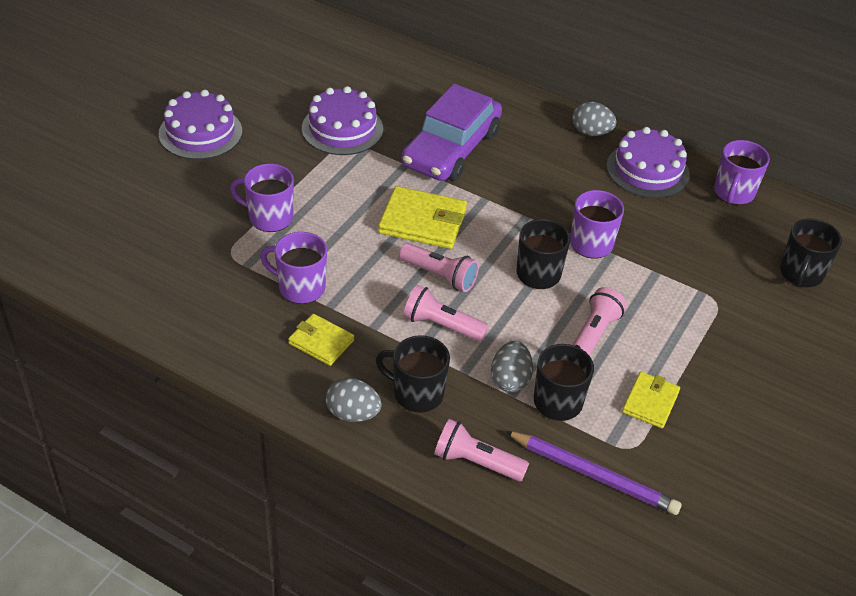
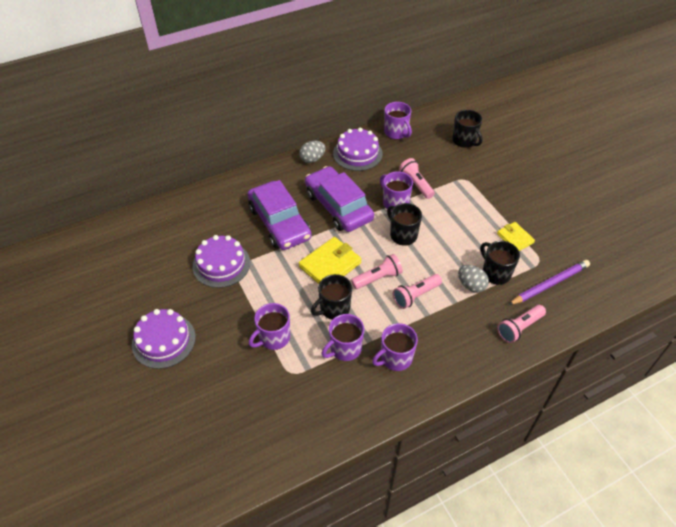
camera: 55 degrees left, 5 degrees up
yellow wallet [288,314,354,366] -> purple mug [372,323,418,371]
grey egg [326,378,382,422] -> none
black mug [376,335,450,413] -> black mug moved to [311,274,352,320]
pink flashlight [573,287,627,356] -> pink flashlight moved to [399,158,435,199]
none -> purple car [305,166,374,232]

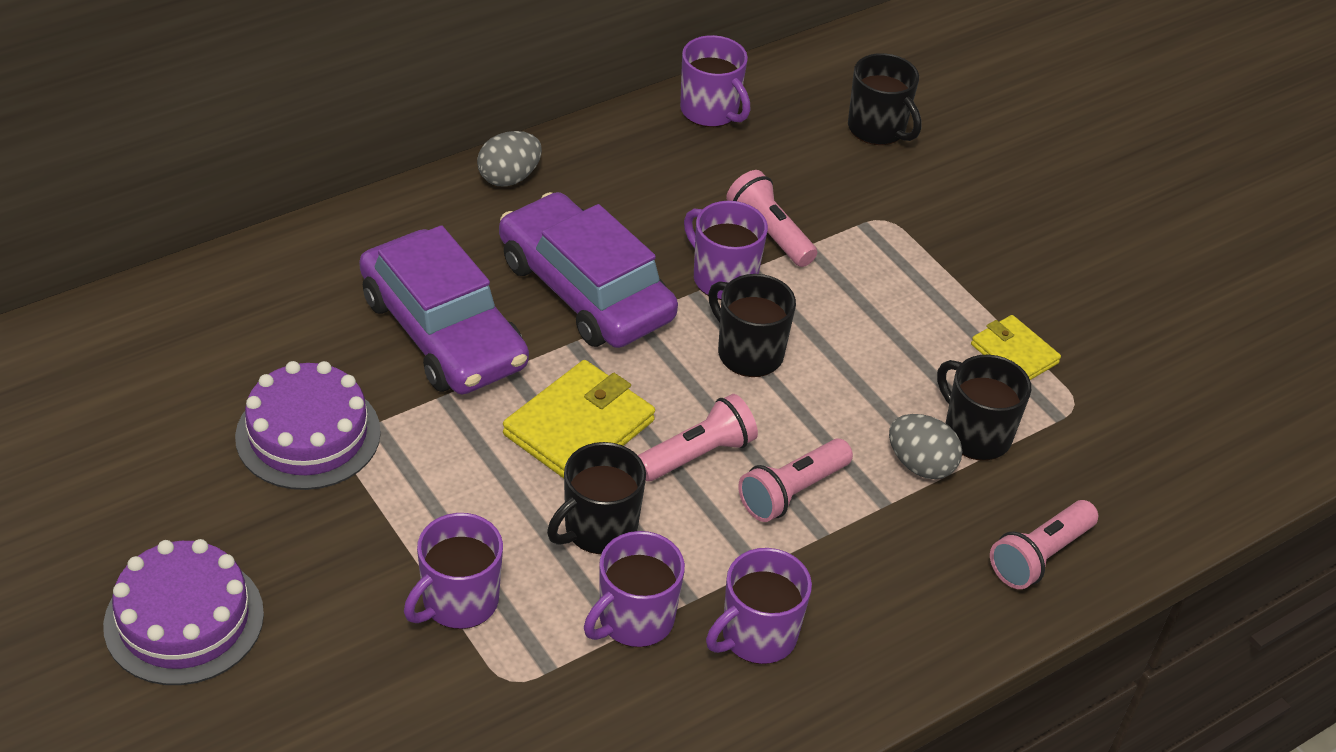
camera: 10 degrees left, 5 degrees down
purple cake [333,128,383,171] -> none
purple pencil [508,260,590,305] -> none

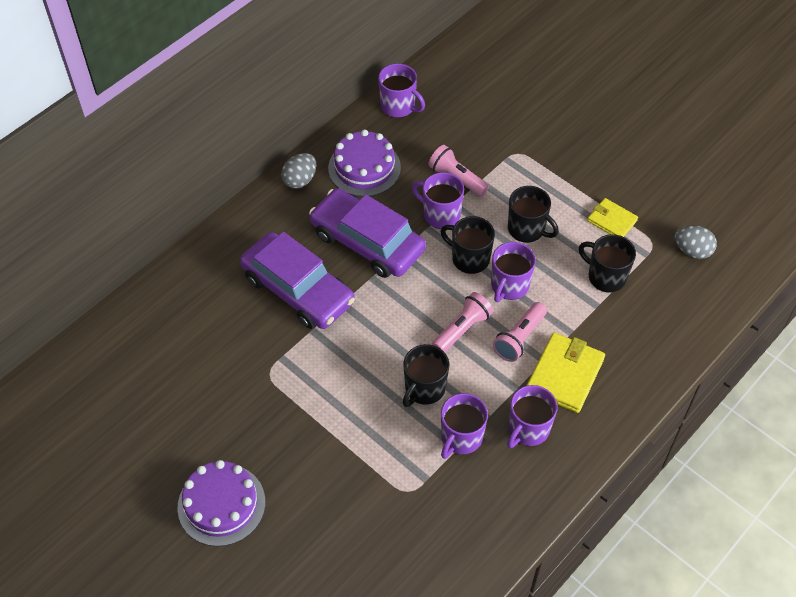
camera: 10 degrees left, 10 degrees up
purple cake [235,361,381,490] -> purple cake moved to [328,130,401,197]
purple mug [404,513,503,629] -> purple mug moved to [491,242,536,302]
yellow wallet [503,360,655,478] -> yellow wallet moved to [526,333,605,413]
black mug [848,53,922,145] -> black mug moved to [508,186,559,243]
grey egg [889,414,963,479] -> grey egg moved to [674,226,717,259]
pink flashlight [990,500,1098,589] -> none

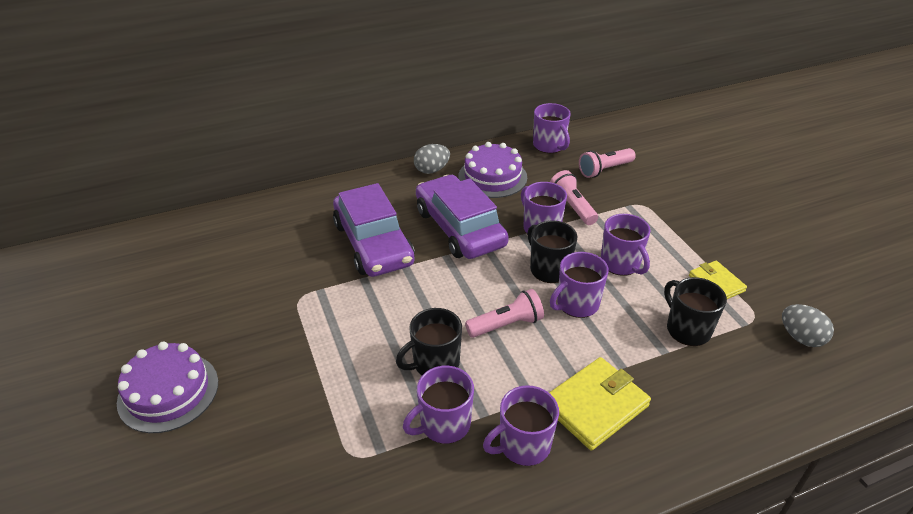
camera: 25 degrees right, 15 degrees down
pink flashlight [493,302,547,362] -> pink flashlight moved to [579,148,636,178]
black mug [508,186,559,243] -> purple mug [601,214,651,276]

